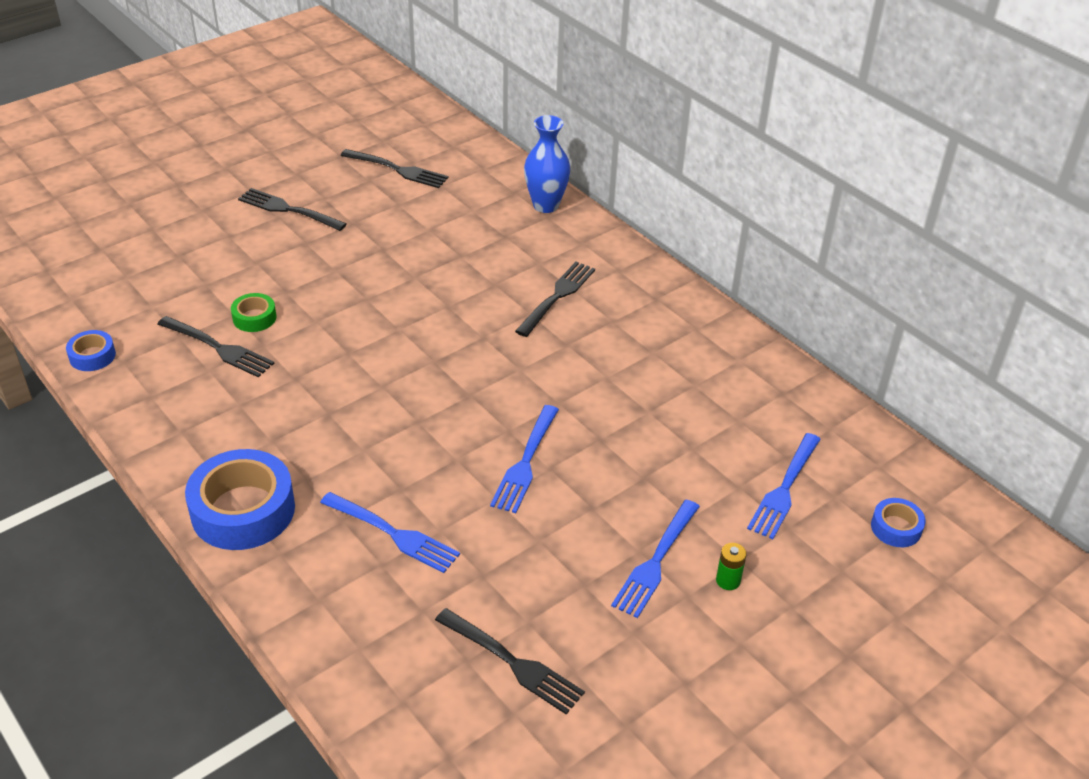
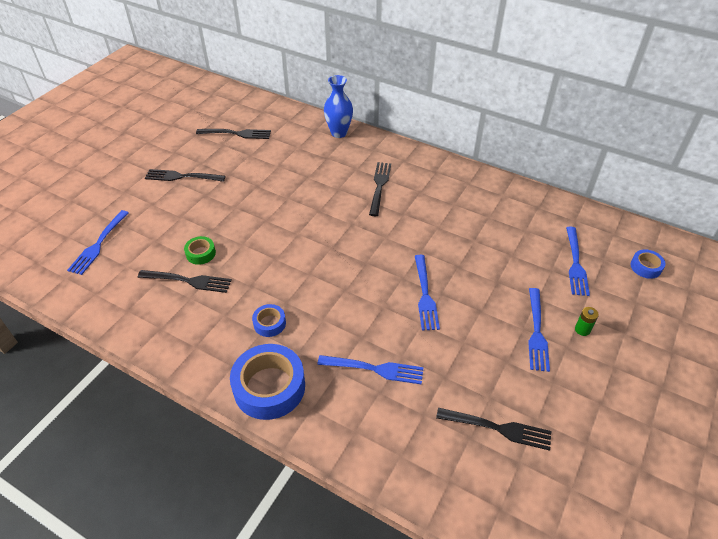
camera: 20 degrees left, 5 degrees up
blue tape [66,330,116,371] -> blue tape moved to [252,304,286,337]
none -> blue fork [67,210,129,275]

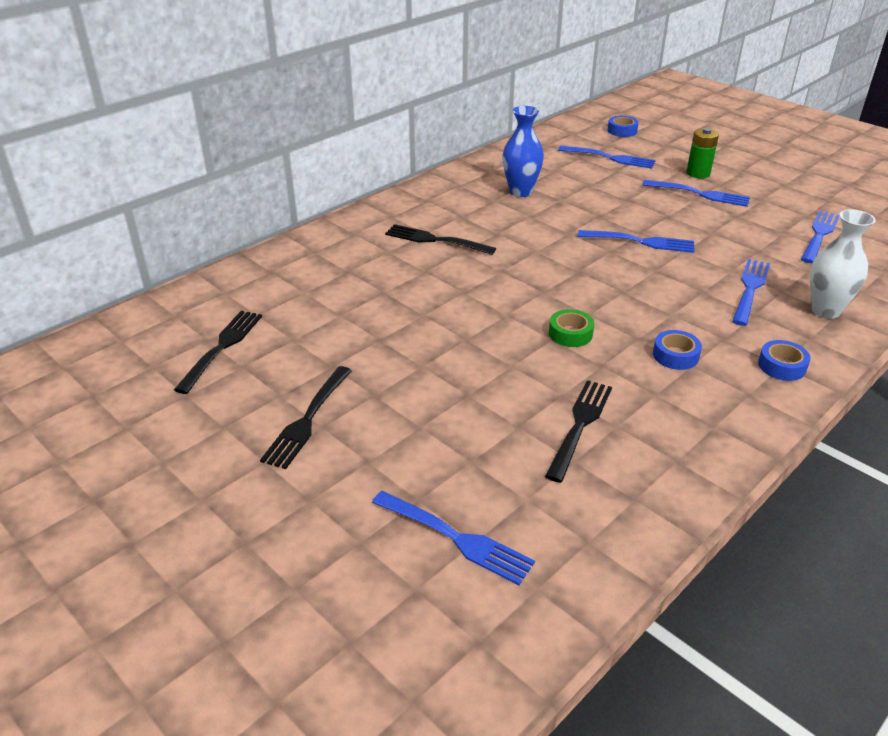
camera: 75 degrees left, 10 degrees down
green tape [184,236,216,265] -> green tape moved to [549,309,594,347]
blue tape [230,344,305,420] -> blue tape [758,340,811,381], size x0.49
blue vase [324,75,353,138] -> blue vase moved to [502,106,544,197]
black fork [436,408,551,451] -> blue fork [801,211,840,263]
green battery [575,307,599,336] -> green battery [686,128,719,179], size x1.53
none -> white vase [810,209,876,319]

